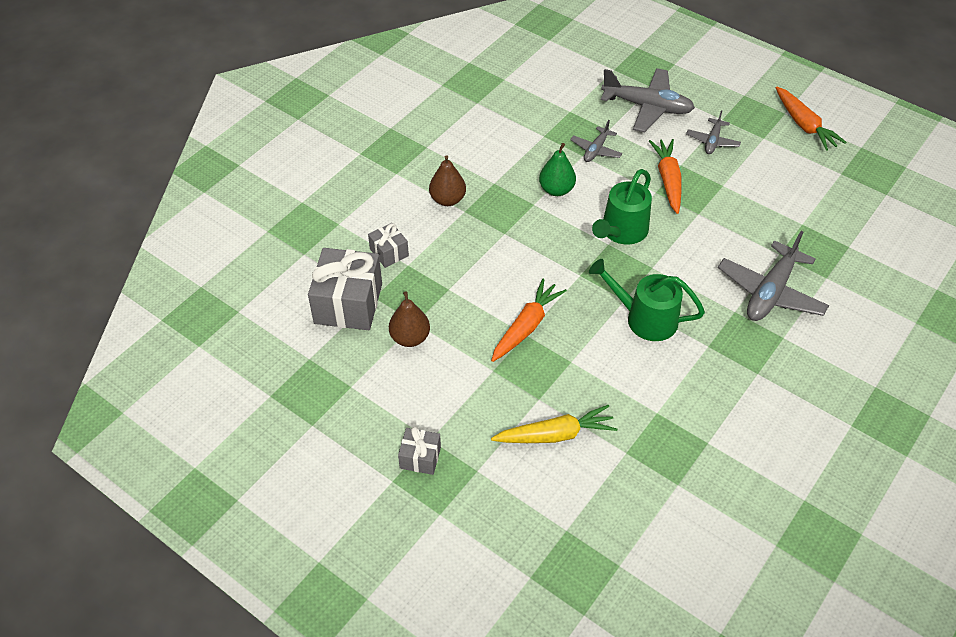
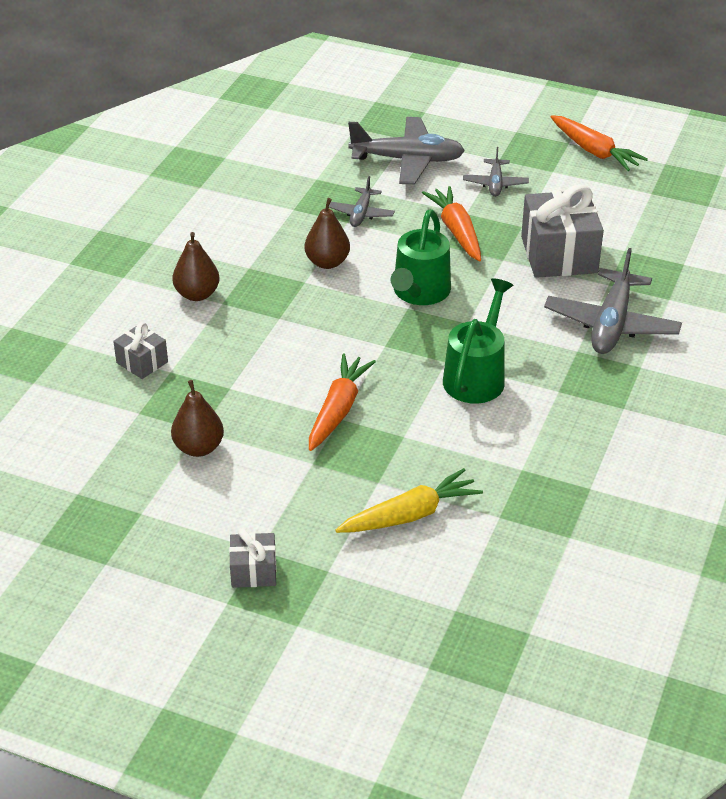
camera: 15 degrees left, 10 degrees down
grey gift [308,248,382,330] -> grey gift moved to [521,185,604,278]
green pear [539,143,576,196] -> brown pear [305,198,350,269]
green watering can [589,259,705,341] -> green watering can turned 105 degrees clockwise [443,278,513,404]

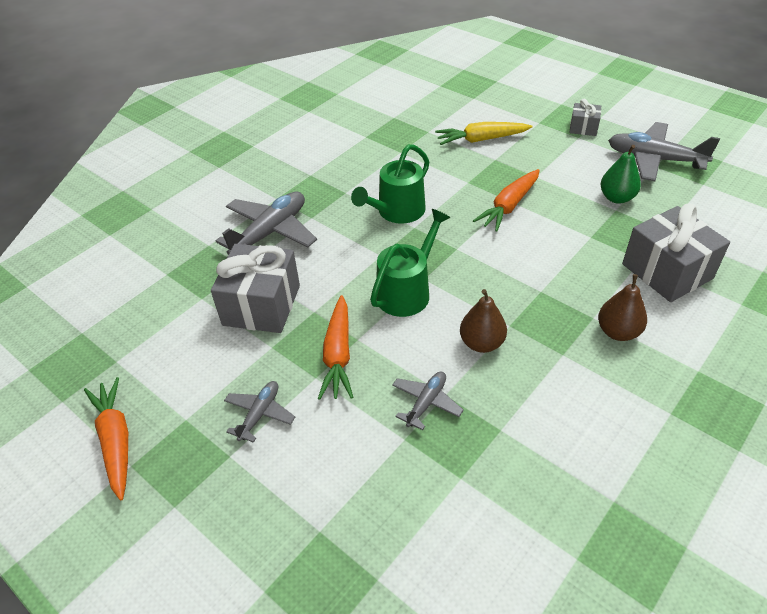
camera: 160 degrees left, 5 degrees up
grey gift [113,322,168,379] -> grey gift [622,203,730,302], size x1.96
brown pear [171,380,224,457] -> green pear [600,145,641,204]
grey plane [348,117,465,185] -> grey plane moved to [608,122,720,181]

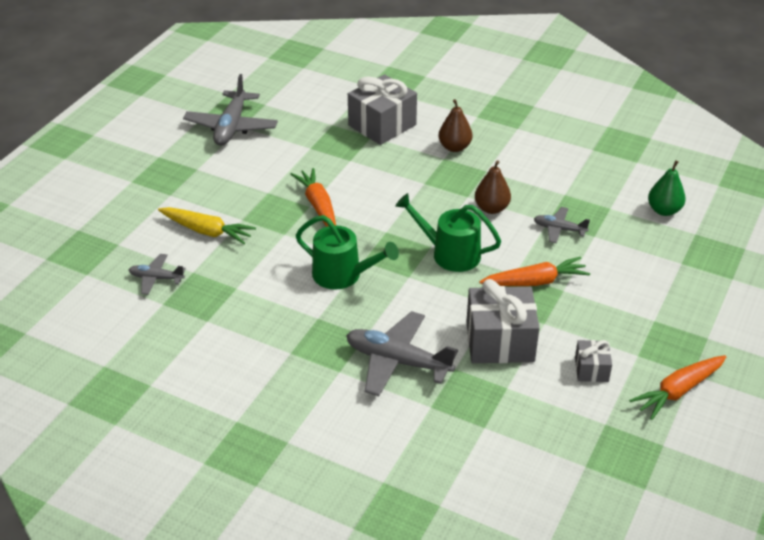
camera: 105 degrees left, 5 degrees down
grey plane [224,381,295,443] -> grey plane moved to [129,254,186,295]
yellow carrot [435,122,532,145] -> yellow carrot turned 45 degrees counterclockwise [158,207,256,244]
orange carrot [473,169,540,232] -> orange carrot turned 135 degrees counterclockwise [290,168,336,227]
grey gift [569,99,601,136] -> grey gift moved to [575,340,612,382]
green pear [600,145,641,204] -> green pear moved to [648,160,686,216]

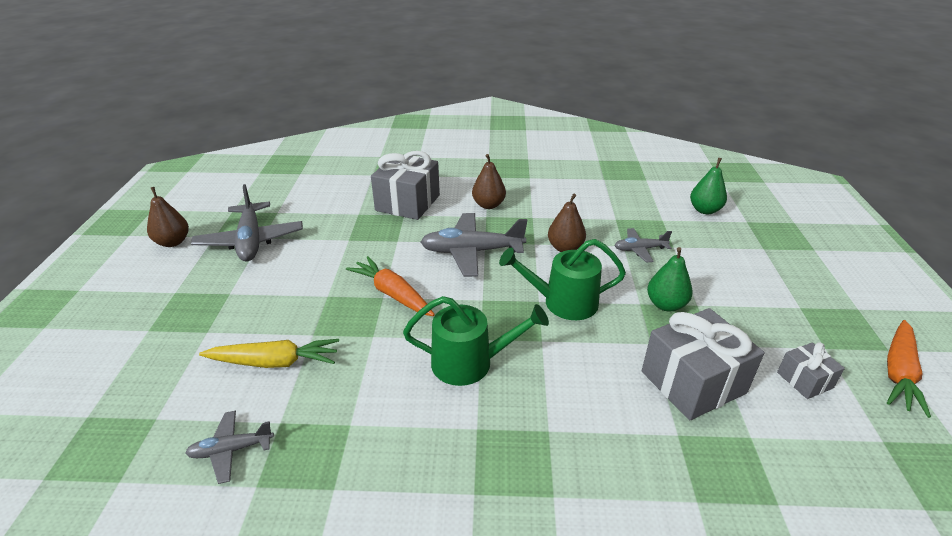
camera: 25 degrees left, 5 degrees down
grey plane [346,311,458,396] -> grey plane moved to [421,213,527,277]
orange carrot [479,257,590,286] -> green pear [647,247,693,311]
none -> brown pear [147,187,189,247]

